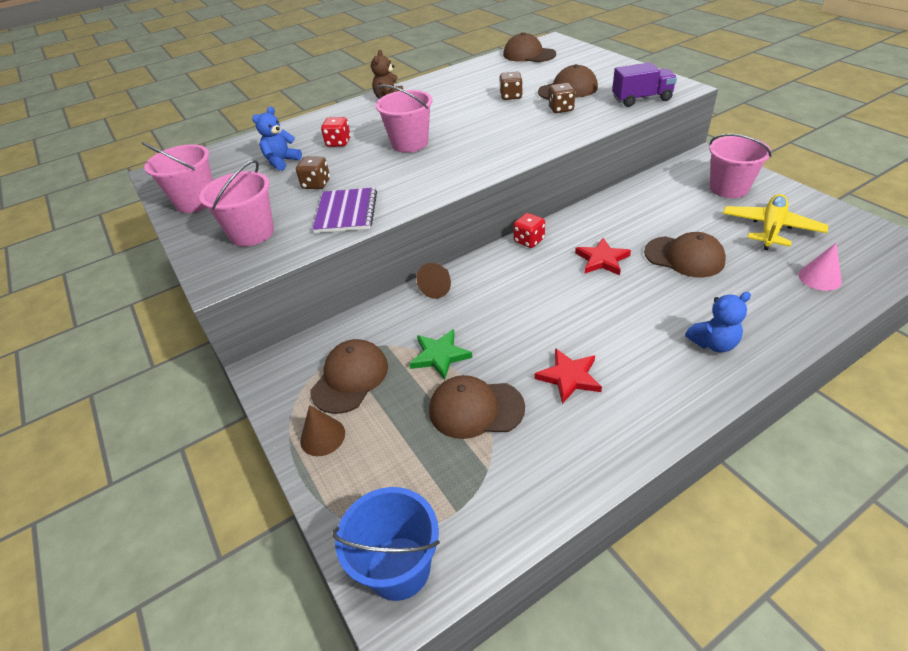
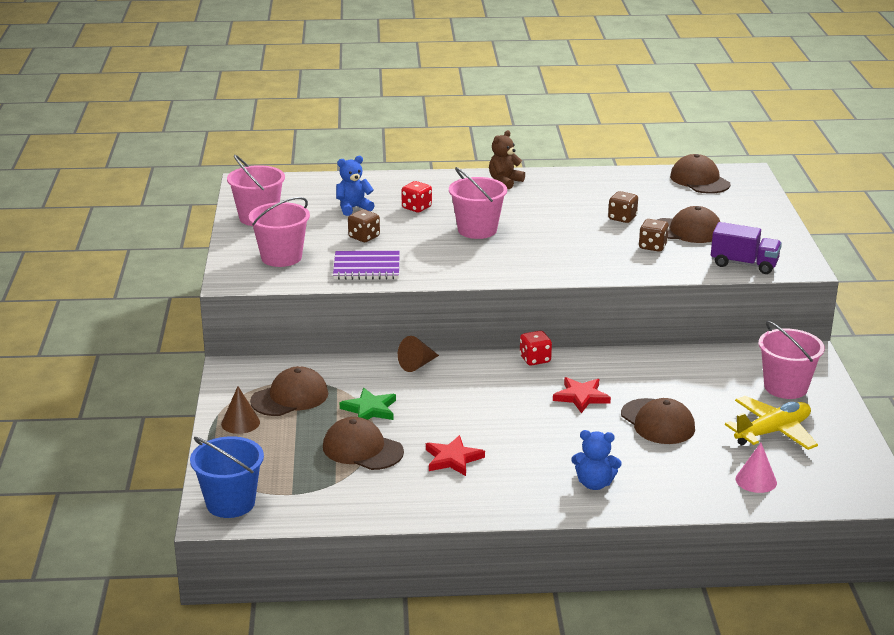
camera: 25 degrees right, 15 degrees down
purple notebook [312,187,377,233] -> purple notebook turned 60 degrees clockwise [333,251,400,280]

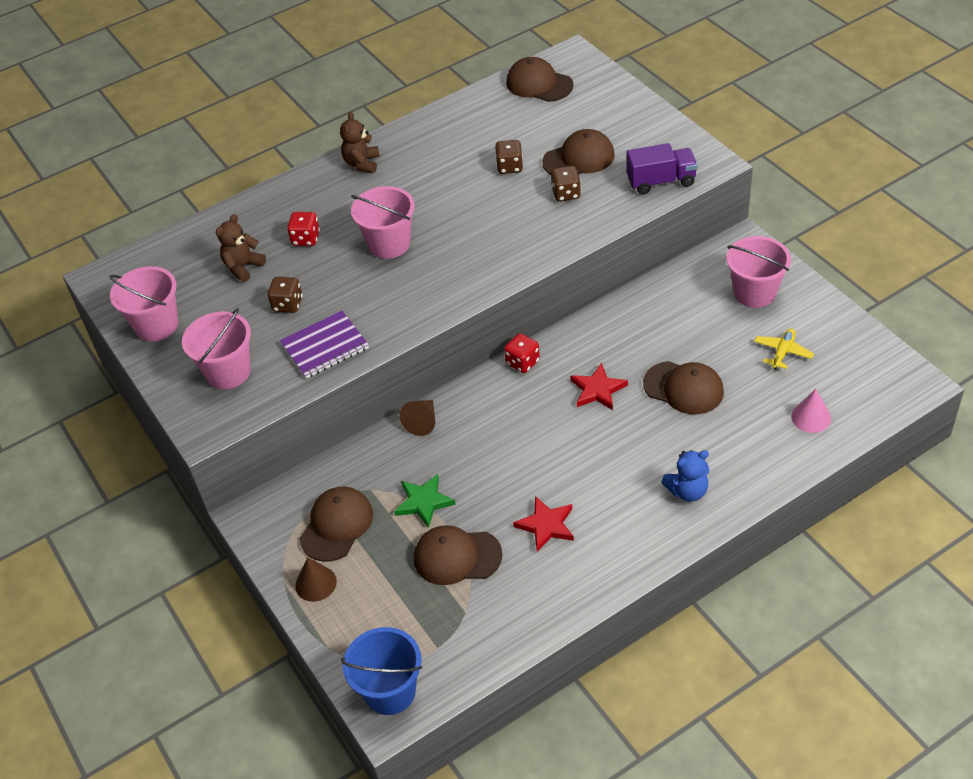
camera: 25 degrees left, 20 degrees up
blue teddy bear [336,156,375,216] -> brown teddy bear [216,214,266,282]
yellow plane [725,396,818,450] -> yellow plane [754,329,814,370], size x0.59

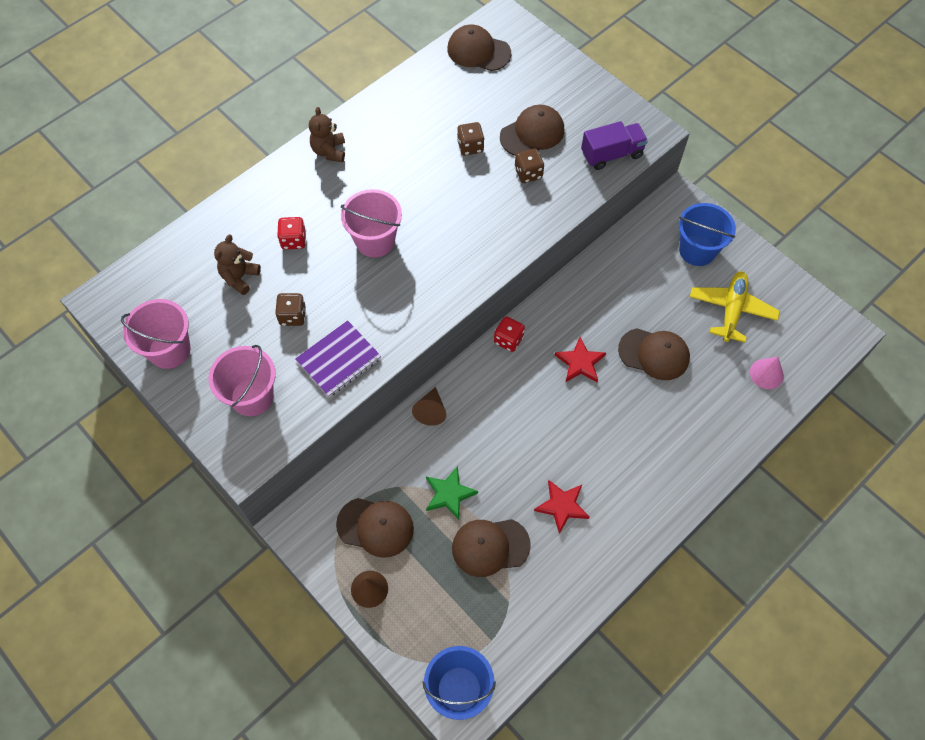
camera: 15 degrees left, 15 degrees up
brown cap [300,487,373,562] -> brown cap turned 90 degrees clockwise [336,498,414,558]
blue teddy bear [661,450,710,502] -> none
pink bucket [726,236,791,308] -> blue bucket [679,203,736,266]
yellow plane [754,329,814,370] -> yellow plane [690,271,780,343], size x1.70

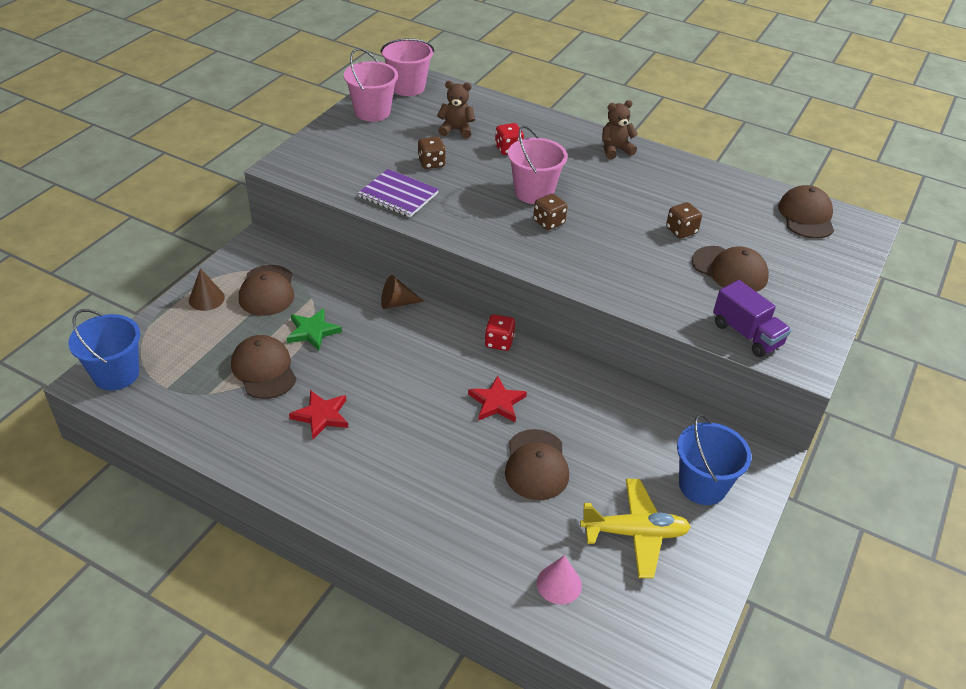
camera: 70 degrees right, 20 degrees down
pink bucket [208,345,276,416] -> pink bucket moved to [380,38,434,96]
brown dice [515,149,544,183] -> brown dice moved to [533,194,567,230]

